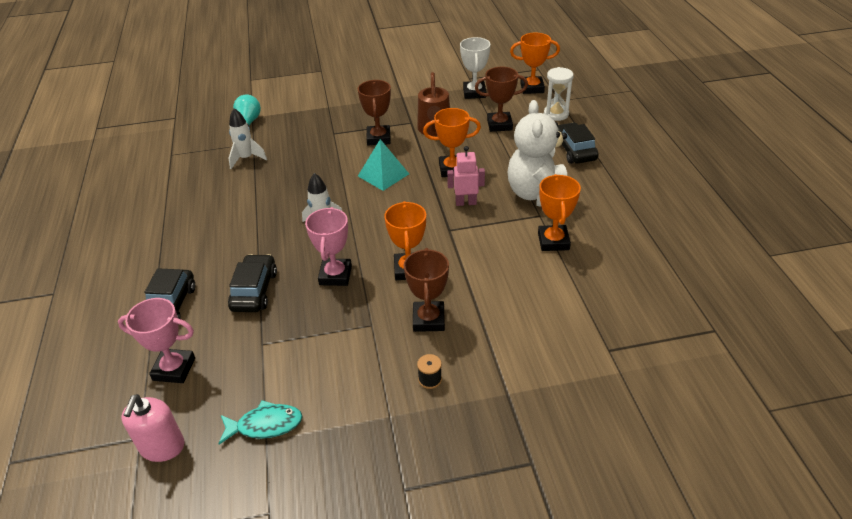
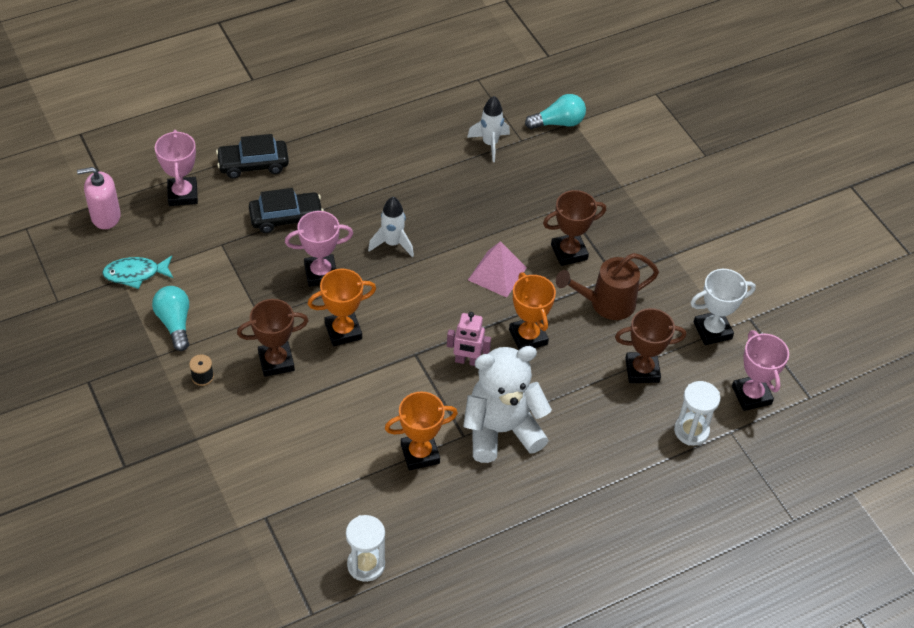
camera: 70 degrees right, 10 degrees up
turquoise fish [218,400,303,445] -> turquoise fish turned 105 degrees clockwise [102,256,173,289]
turquoise pyramid [358,139,409,191] -> pink pyramid [468,241,527,298]
pink robot [447,146,485,206] -> pink robot turned 120 degrees clockwise [447,312,491,366]
brown trophy [475,67,528,132] -> brown trophy turned 75 degrees counterclockwise [615,308,686,383]
orange trophy [510,33,560,94] -> pink trophy [732,330,789,411]
black car [557,123,599,164] -> none
none -> turquoise light bulb [152,286,189,351]
none -> white hourglass [346,515,385,582]

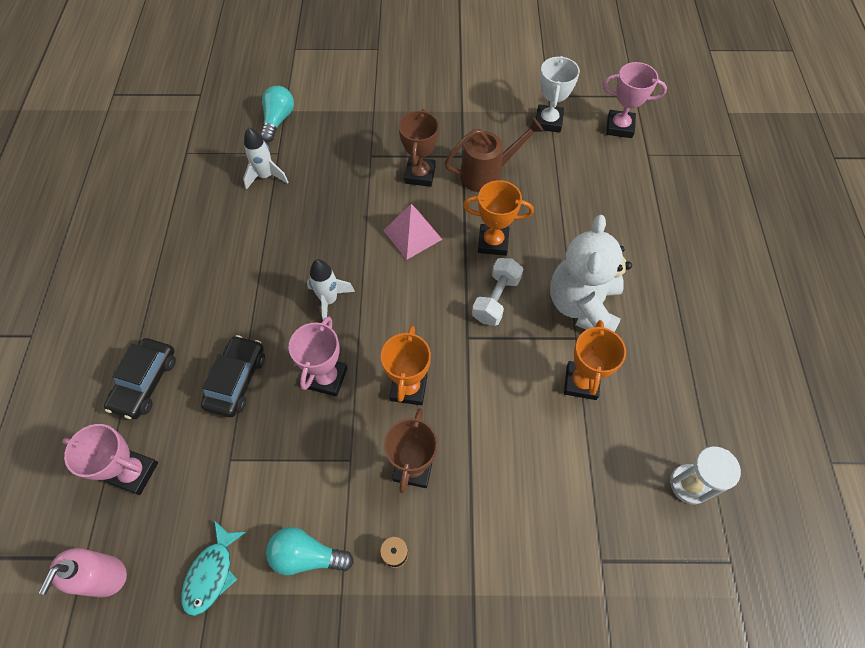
camera: 60 degrees left, 10 degrees up
pink robot [447,312,491,366] -> white dumbbell [472,258,523,326]
brown watering can [556,253,659,320] -> brown watering can turned 120 degrees counterclockwise [444,117,544,192]
brown trophy [615,308,686,383] -> none
white hourglass [674,381,720,446] -> none

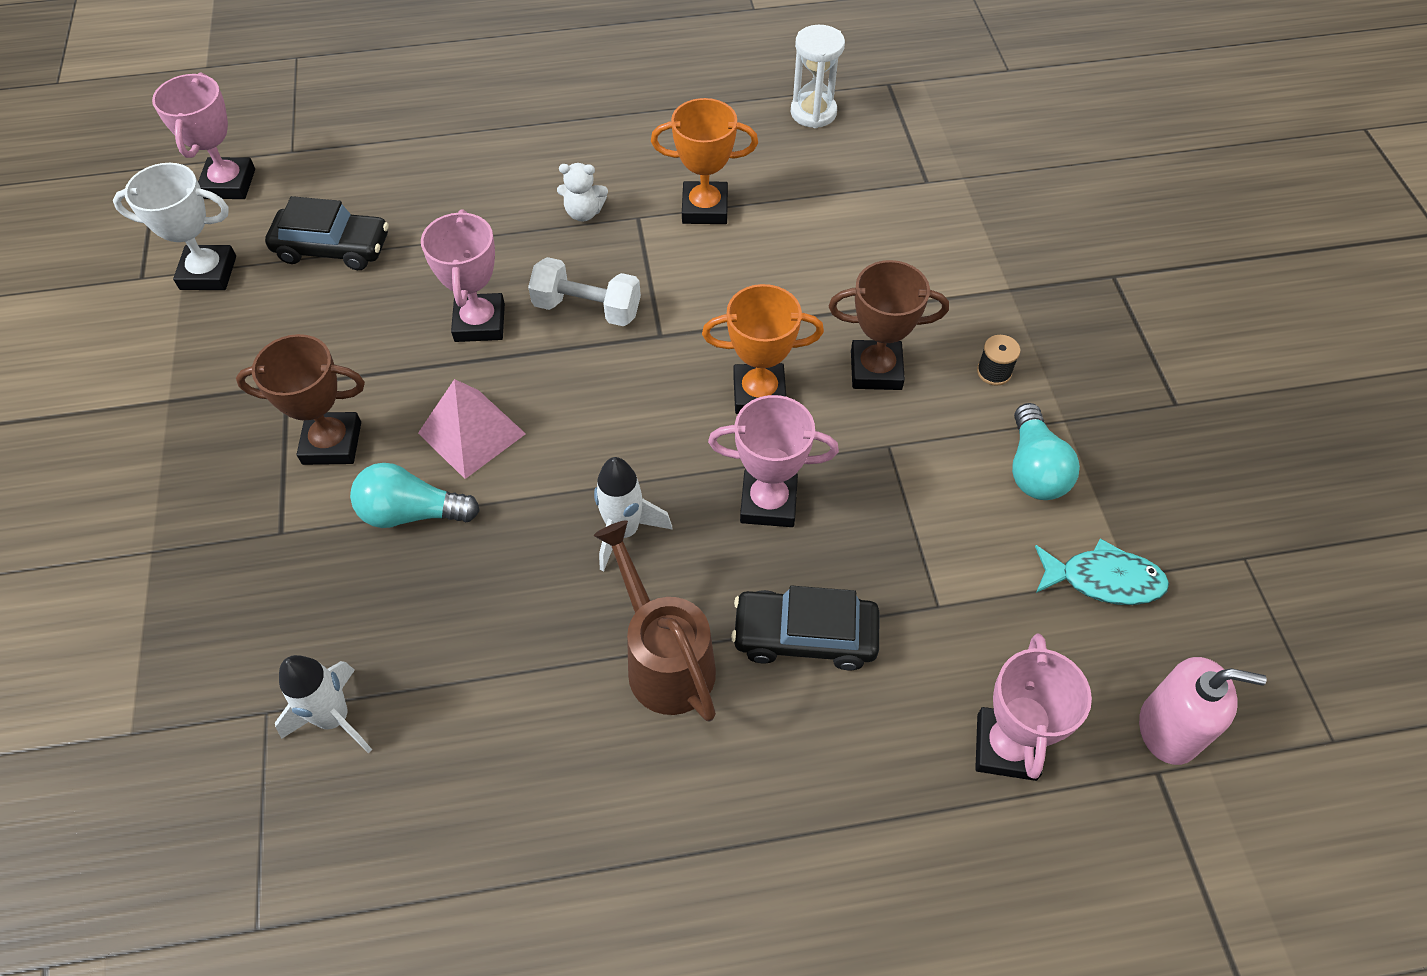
camera: 100 degrees left, 5 degrees down
black car [104,338,176,419] -> black car moved to [265,196,389,270]
turquoise light bulb [260,86,294,142] -> turquoise light bulb moved to [350,463,480,528]
brown watering can [444,117,544,192] -> brown watering can moved to [594,520,716,722]
orange trophy [463,180,534,256] -> pink trophy [421,209,505,342]
white teddy bear [550,215,632,332] -> white teddy bear [557,163,608,221], size x0.40

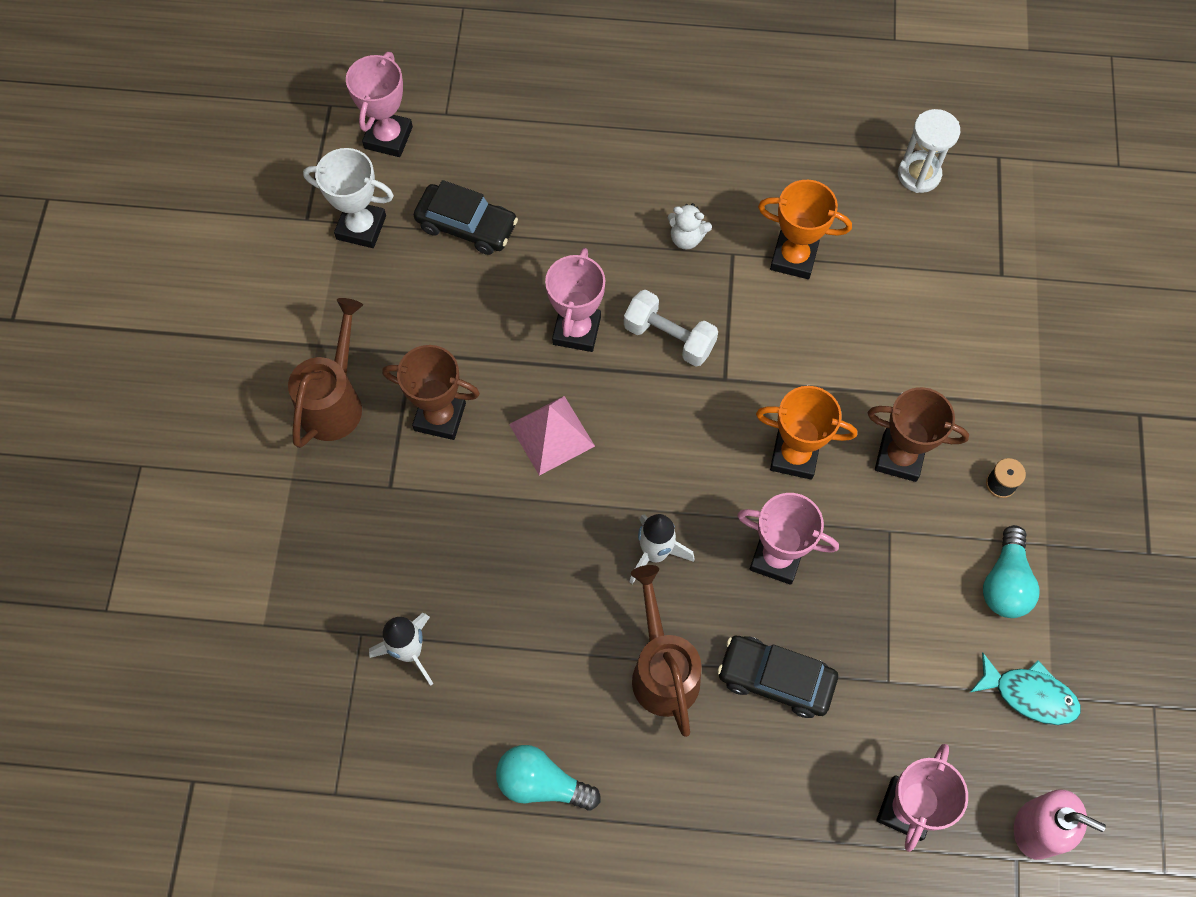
camera: 15 degrees right, 10 degrees up
turquoise light bulb [350,463,480,528] -> turquoise light bulb moved to [496,745,601,811]
none -> brown watering can [288,298,363,448]

